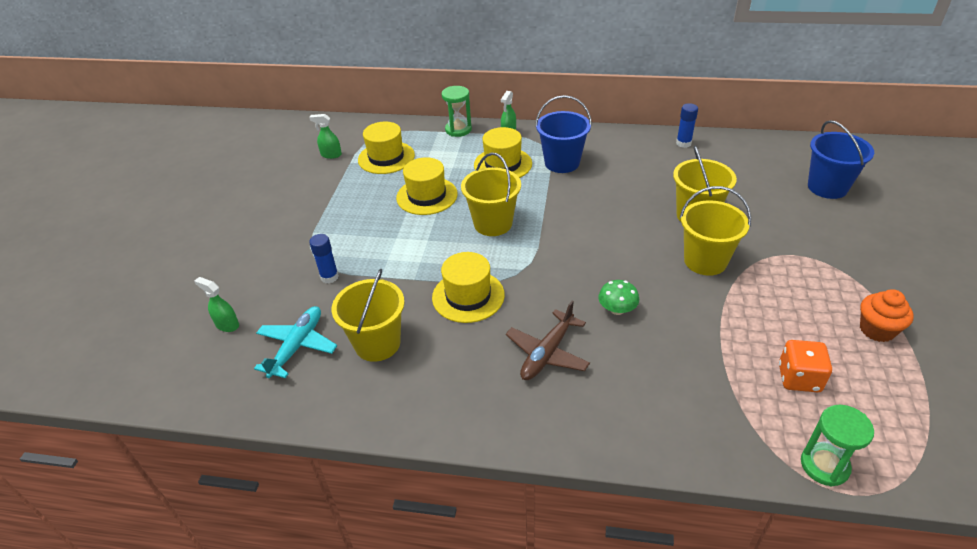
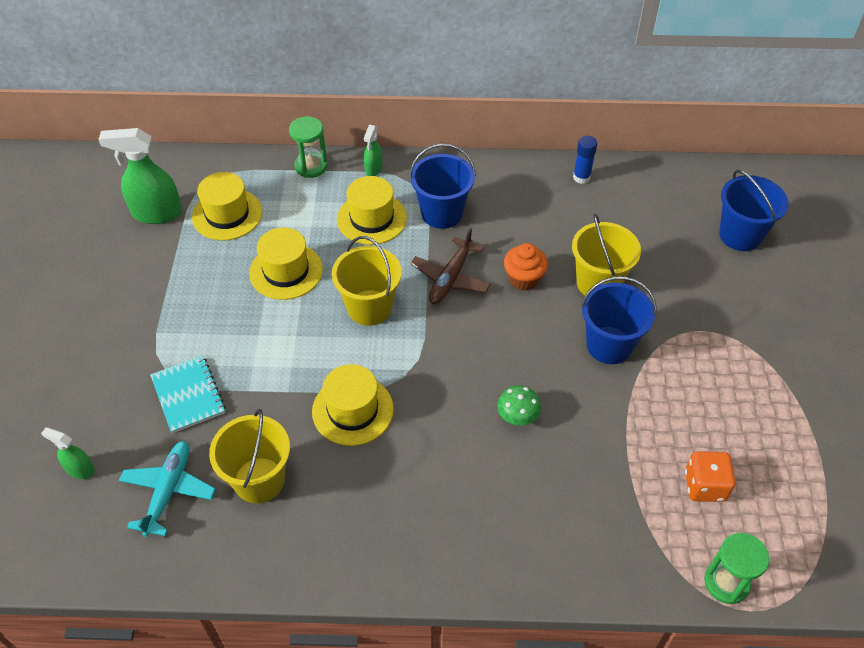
camera: 10 degrees left, 10 degrees up
green spray bottle [309,114,342,159] -> green spray bottle [98,128,182,224], size x1.91
blue glue stick [309,234,339,283] -> turquoise notebook [150,355,226,433]
brown plane [506,301,590,380] -> brown plane moved to [411,228,491,304]
yellow bucket [680,186,751,276] -> blue bucket [581,276,657,364]
orange cupcake [860,289,914,342] -> orange cupcake moved to [504,243,548,291]

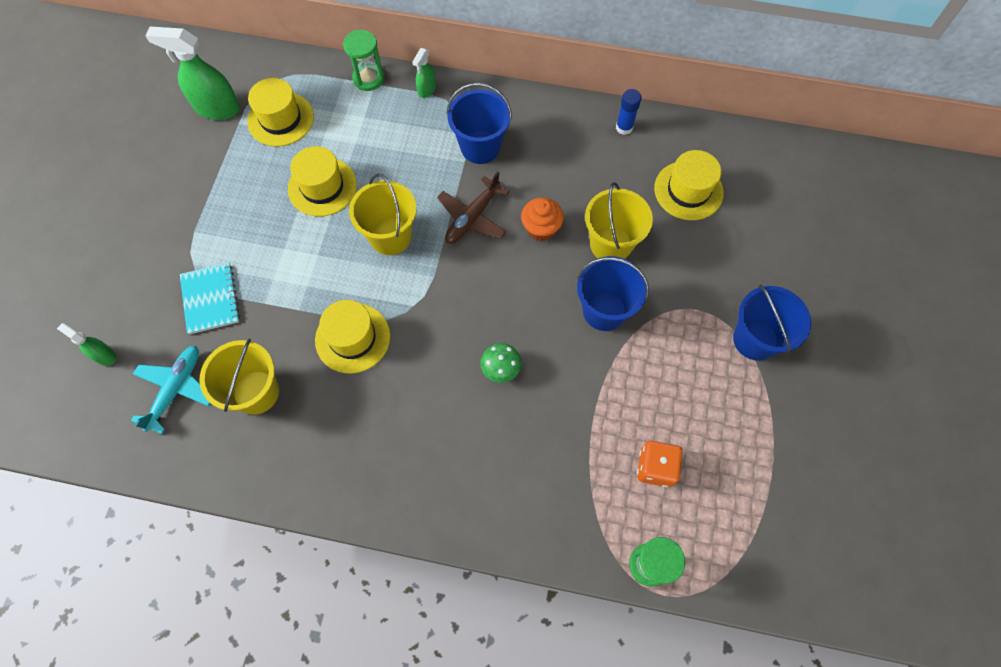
camera: 10 degrees right, 15 degrees up
yellow hat [337,176,407,245] -> yellow hat moved to [654,150,724,220]
blue bucket [719,170,788,251] -> blue bucket moved to [733,284,811,360]

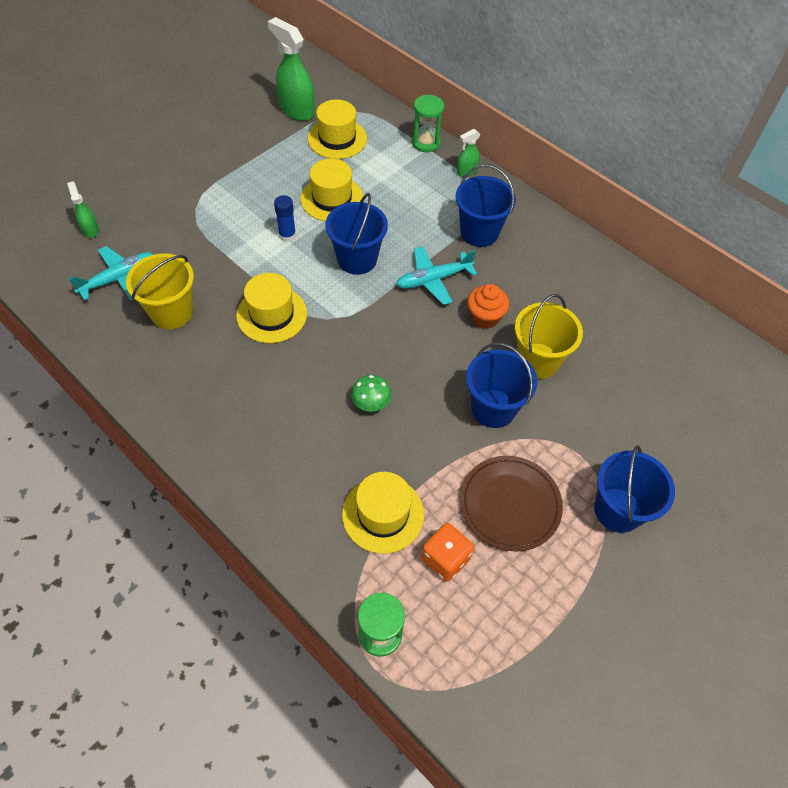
camera: 30 degrees right, 10 degrees down
turquoise notebook [180,262,240,334] -> none
yellow bucket [349,174,417,255] -> blue bucket [325,193,388,275]
brown plane [437,172,509,244] -> turquoise plane [396,246,477,305]
blue glue stick [616,89,642,135] -> blue glue stick moved to [274,195,296,242]
yellow hat [654,150,724,220] -> yellow hat moved to [342,472,424,554]
none -> brown plate [460,456,563,552]

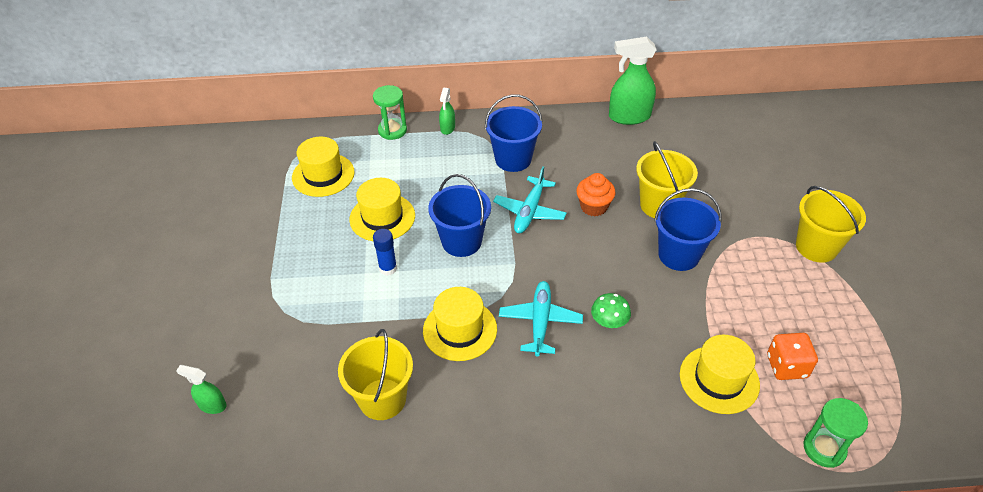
camera: 45 degrees left, 10 degrees down
turquoise plane [69,246,154,301] -> turquoise plane moved to [499,281,583,357]
green spray bottle [268,17,315,121] -> green spray bottle moved to [609,36,657,125]
brown plate [460,456,563,552] -> none
blue bucket [594,445,675,533] -> yellow bucket [796,186,866,263]

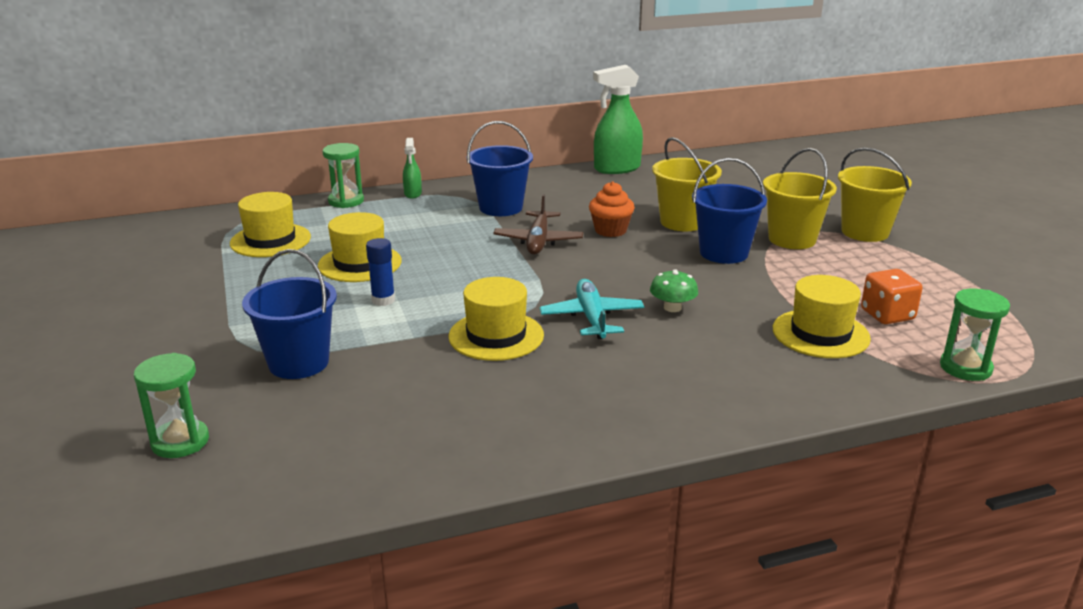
camera: 15 degrees left, 20 degrees down
green spray bottle [176,365,227,414] -> green hourglass [134,353,209,458]
yellow bucket [338,329,413,420] -> yellow bucket moved to [763,148,837,249]
blue bucket [428,174,491,257] -> blue bucket moved to [242,249,337,379]
turquoise plane [493,166,567,233] -> brown plane [493,194,583,255]

